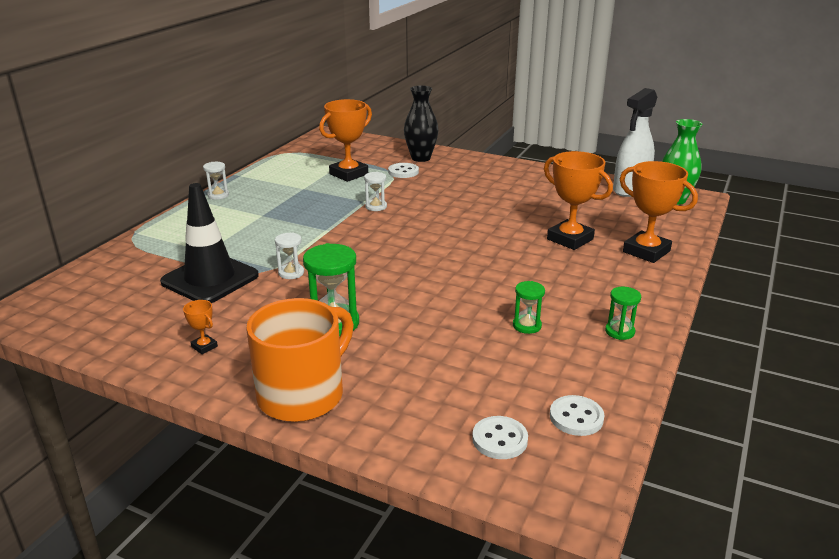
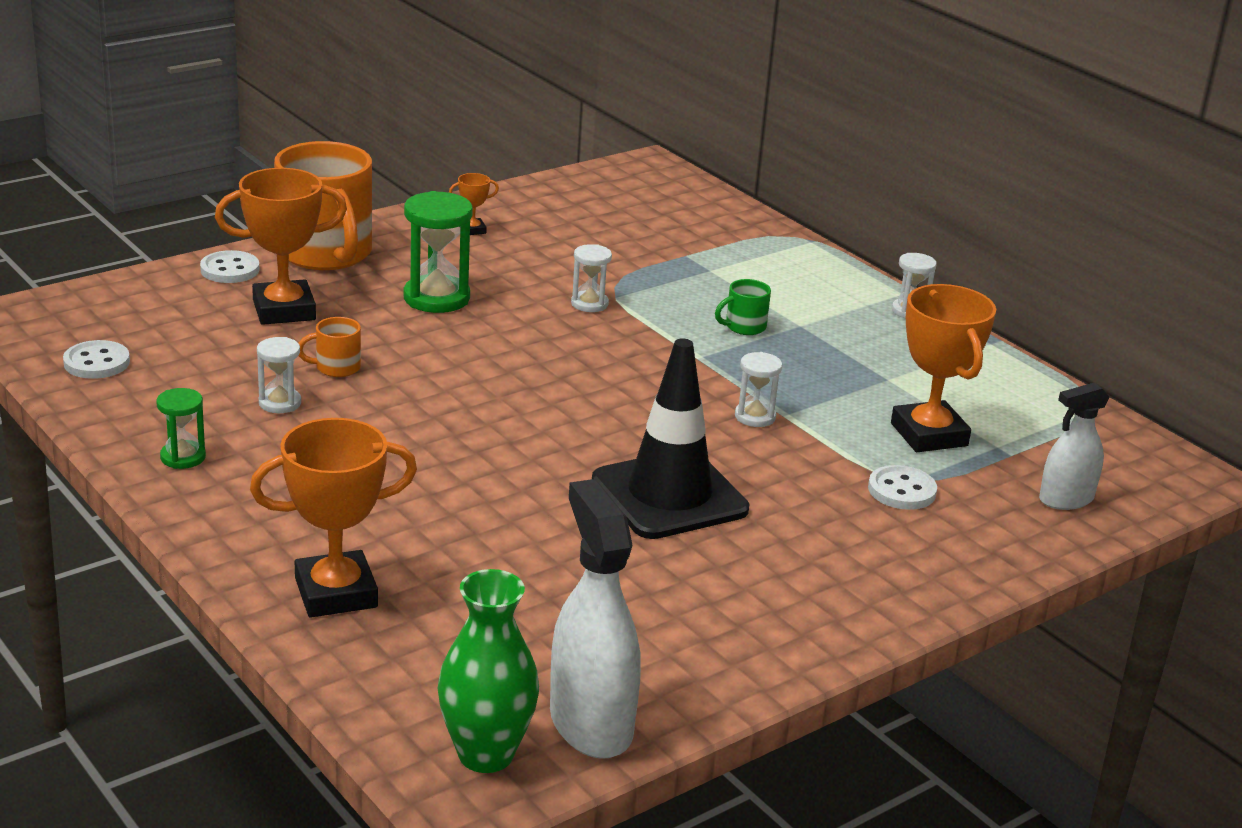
camera: 115 degrees right, 0 degrees up
black traffic cone [160,183,259,303] -> black traffic cone moved to [592,338,749,539]
black vase [404,85,438,162] -> none
white button [472,416,528,459] -> white button moved to [200,250,260,283]
green hourglass [513,281,545,334] -> white hourglass [257,337,301,413]
orange trophy [544,151,613,250] -> orange trophy moved to [215,168,347,325]
none -> orange mug [298,317,361,377]
none -> green mug [715,279,771,335]
none -> white spray bottle [1039,382,1110,510]

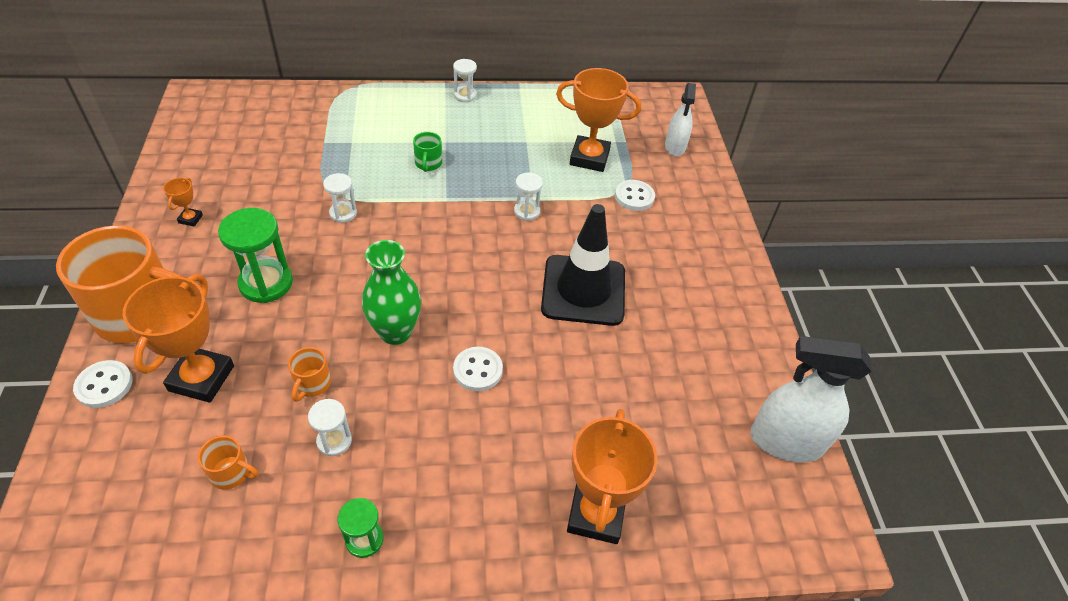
camera: 60 degrees left, 20 degrees up
white button [63,340,130,379] -> white button moved to [453,347,503,391]
green vase [438,569,539,773] -> green vase moved to [362,240,421,345]
none -> orange mug [198,436,258,490]

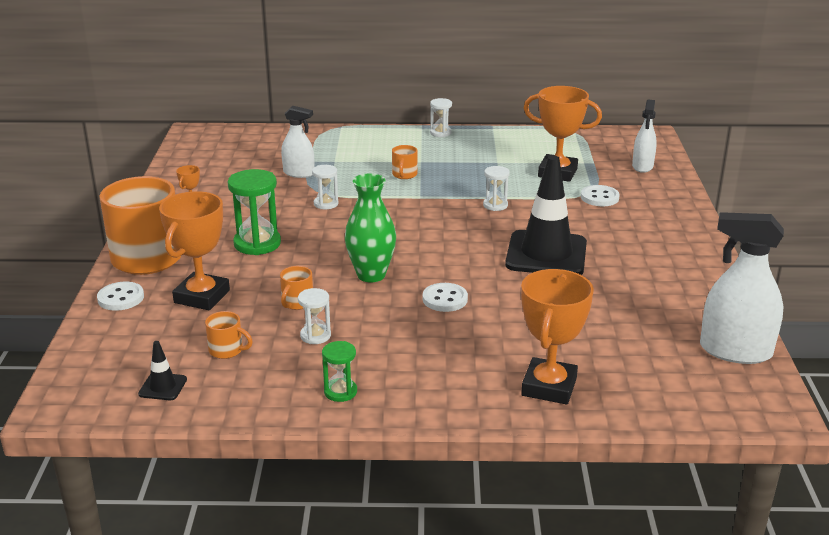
camera: 10 degrees right, 20 degrees down
green mug [413,132,442,172] -> orange mug [392,145,418,179]
none -> black traffic cone [138,341,187,400]
none -> white spray bottle [281,106,314,178]

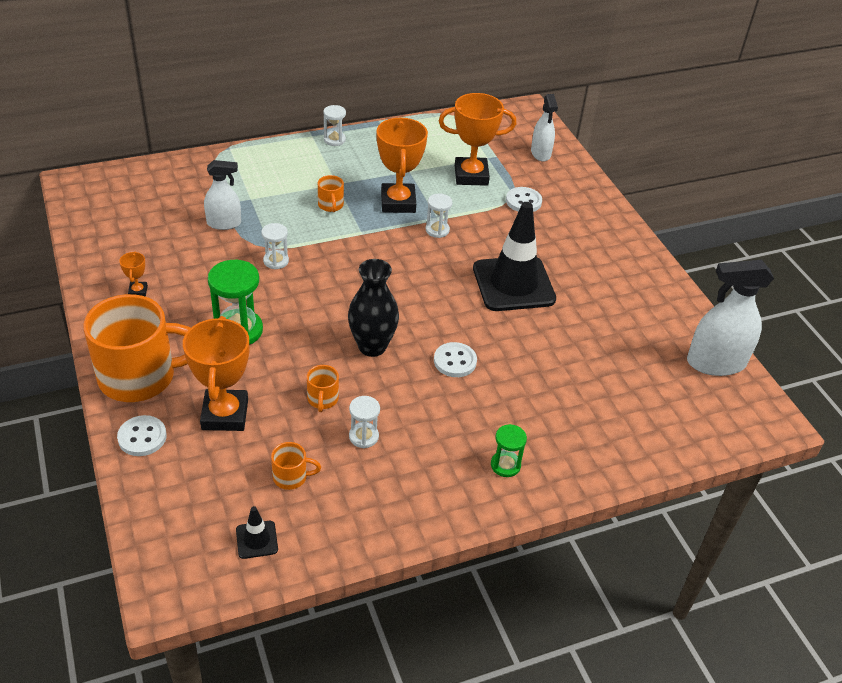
camera: 25 degrees left, 15 degrees up
green hourglass [322,341,357,402] -> green hourglass moved to [491,424,527,477]
green vase [345,174,396,282] -> black vase [348,259,399,357]
orange trophy [521,269,594,405] -> orange trophy moved to [377,118,428,213]

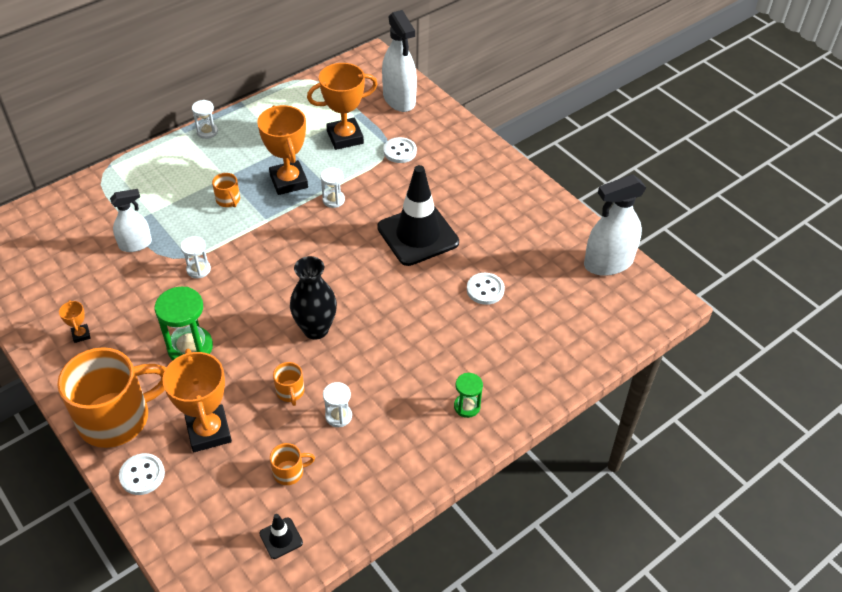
camera: 15 degrees left, 5 degrees up
white button [434,342,477,377] -> white button moved to [467,273,505,305]
white spray bottle [531,94,558,162] -> white spray bottle [382,10,417,112], size x1.62

